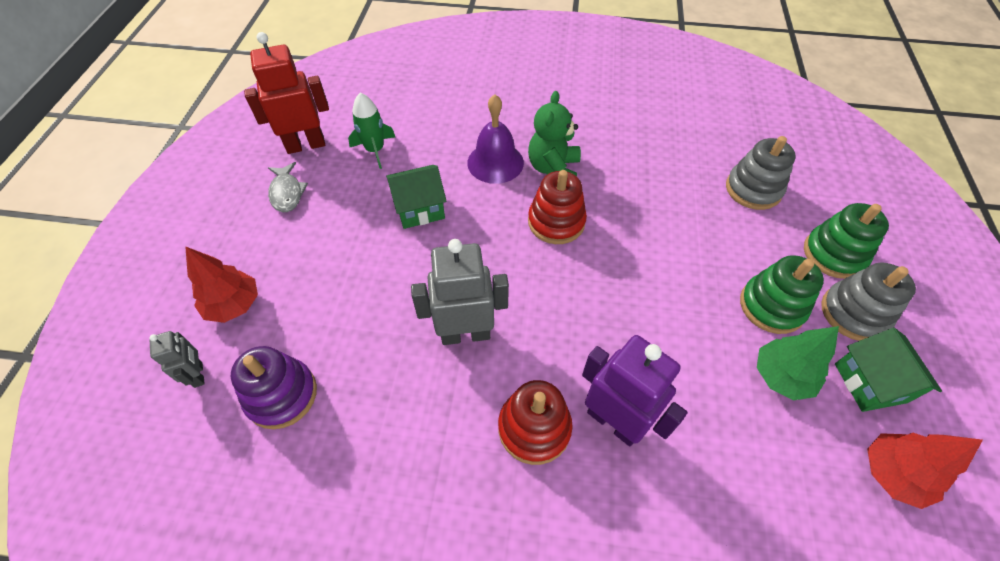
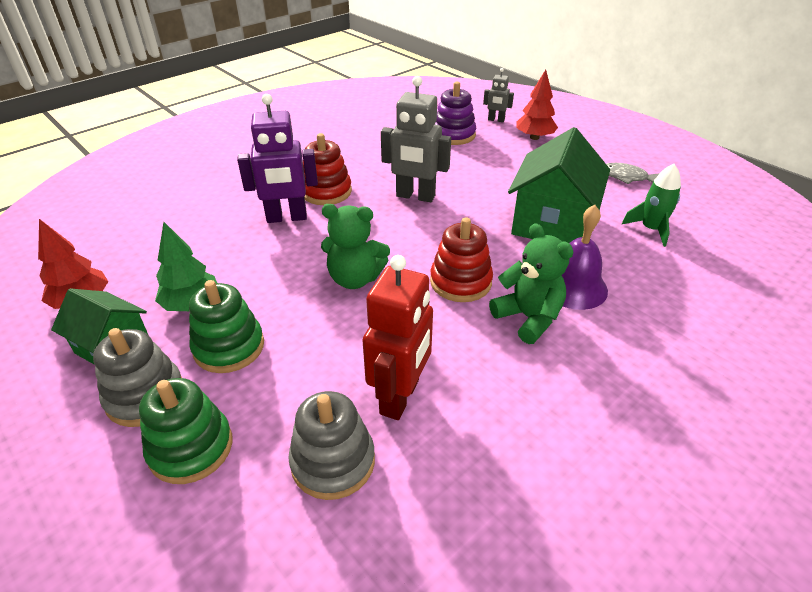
camera: 130 degrees right, 15 degrees down
red robot [244,32,329,154] -> red robot moved to [362,255,433,420]
green house [386,165,447,229] -> green house [508,127,610,243], size x1.68
grey robot [411,239,509,345] -> grey robot turned 75 degrees clockwise [381,76,451,202]
none -> green teddy bear [321,204,390,289]

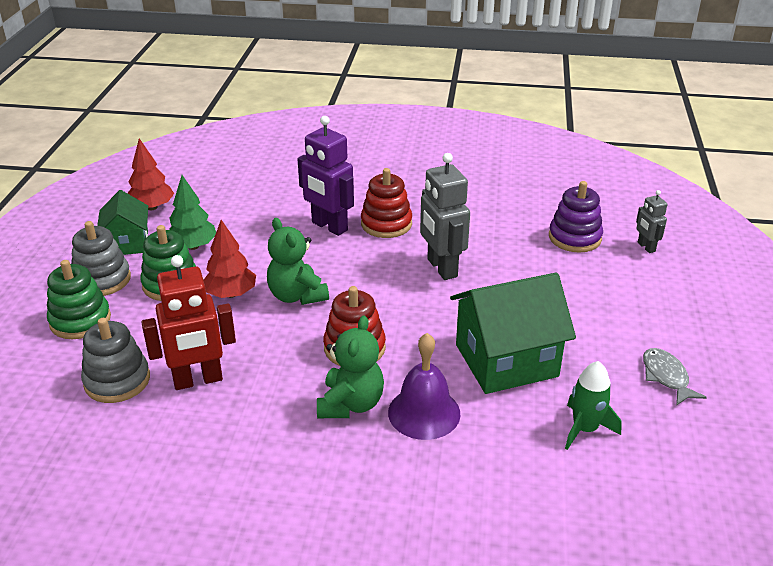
camera: 50 degrees right, 5 degrees down
red tree [516,69,558,140] -> red tree moved to [203,220,256,298]

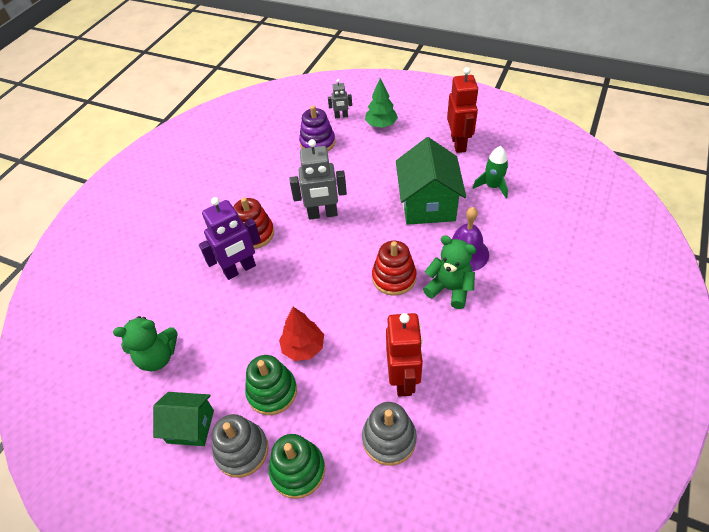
camera: 70 degrees left, 15 degrees up
red tree [128,138,174,210] -> none
green tree [169,175,216,250] -> green tree moved to [365,78,398,128]
green teddy bear [267,218,329,305] -> green teddy bear moved to [113,316,178,371]
grey fish [643,348,707,406] -> red robot [447,67,479,153]

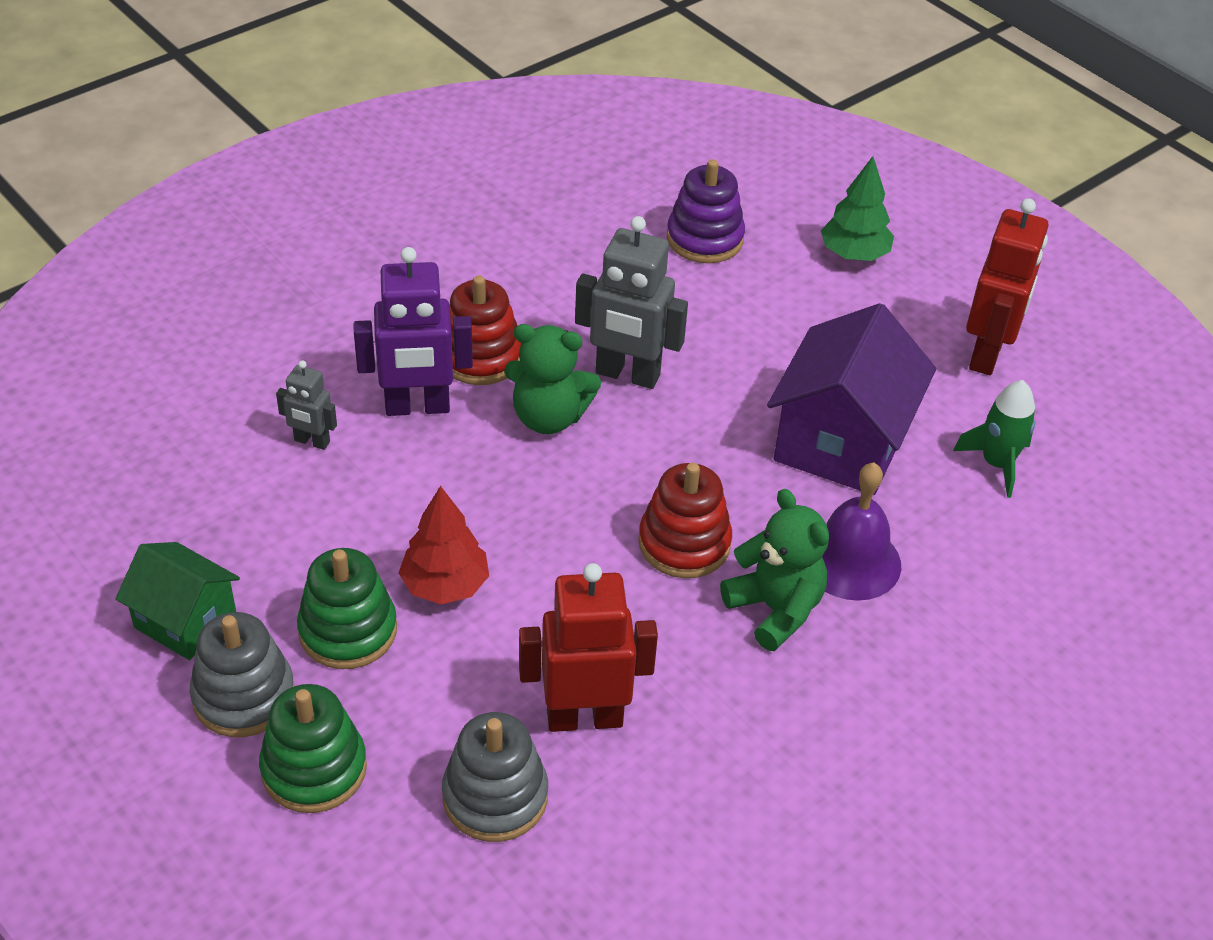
camera: 20 degrees right, 5 degrees down
green teddy bear [113,316,178,371] -> green teddy bear moved to [504,324,601,434]
grey robot [328,79,352,118] -> grey robot moved to [276,360,337,450]
red robot [386,313,423,397] -> red robot turned 120 degrees counterclockwise [519,563,658,732]
green house [396,137,466,225] -> purple house [767,303,936,495]

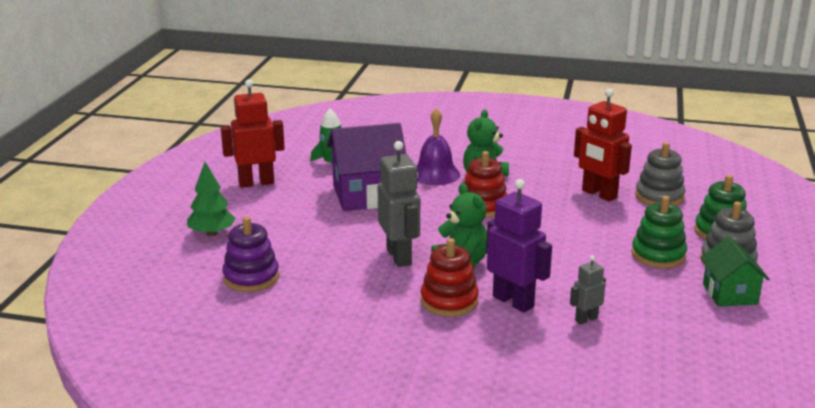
camera: 125 degrees left, 20 degrees down
grey robot [276,360,337,450] -> grey robot turned 105 degrees counterclockwise [570,255,606,325]
red tree [399,486,489,604] -> none

